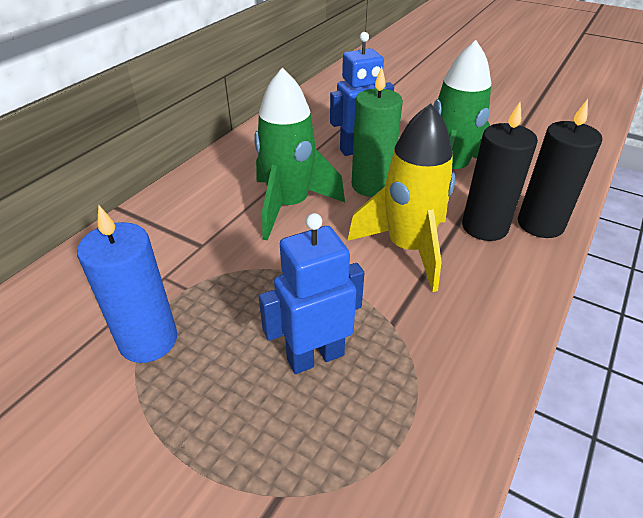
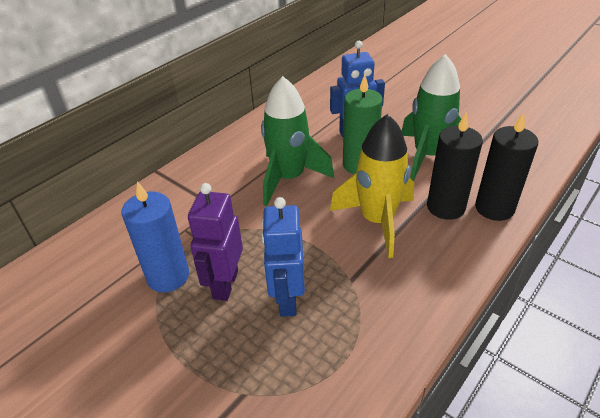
camera: 10 degrees right, 0 degrees up
blue robot [259,213,364,374] -> blue robot turned 75 degrees counterclockwise [261,197,305,317]
none -> purple robot [188,183,243,301]

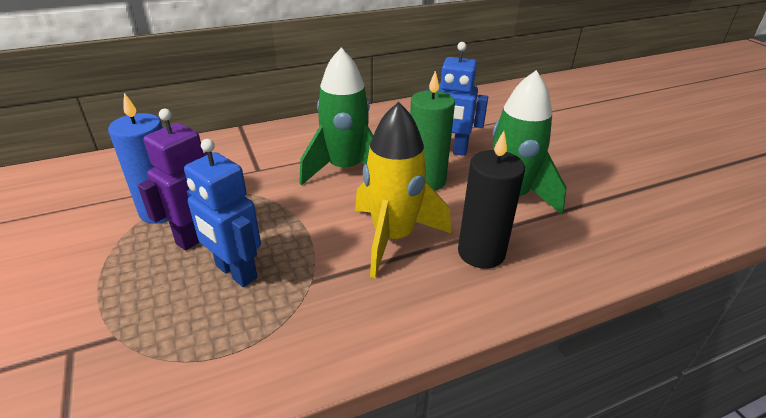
camera: 25 degrees right, 5 degrees down
blue robot [261,197,305,317] -> blue robot turned 75 degrees counterclockwise [184,139,261,287]
black candle [475,113,538,221] -> none

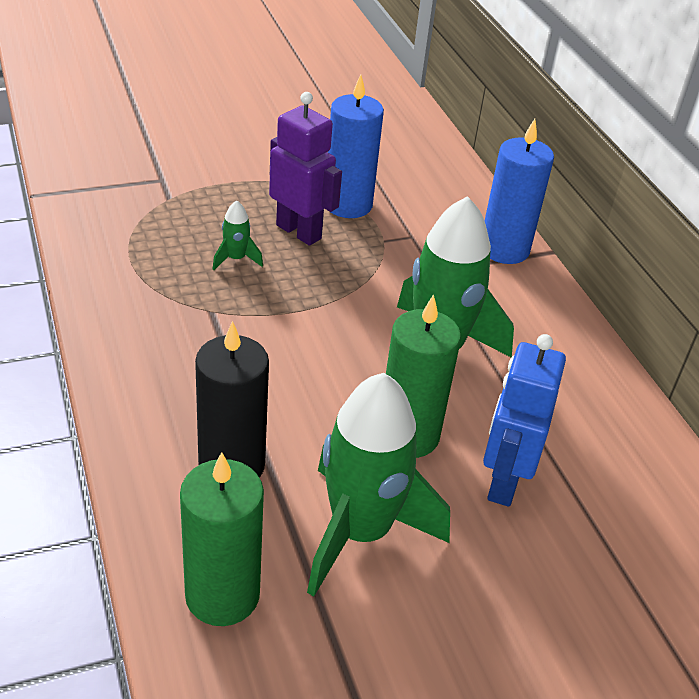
camera: 90 degrees right, 5 degrees up
blue robot [184,139,261,287] -> green rocket [213,200,263,270]
yellow rocket [355,102,451,278] -> none
none -> green candle [180,452,264,626]
none -> blue candle [485,119,554,264]

